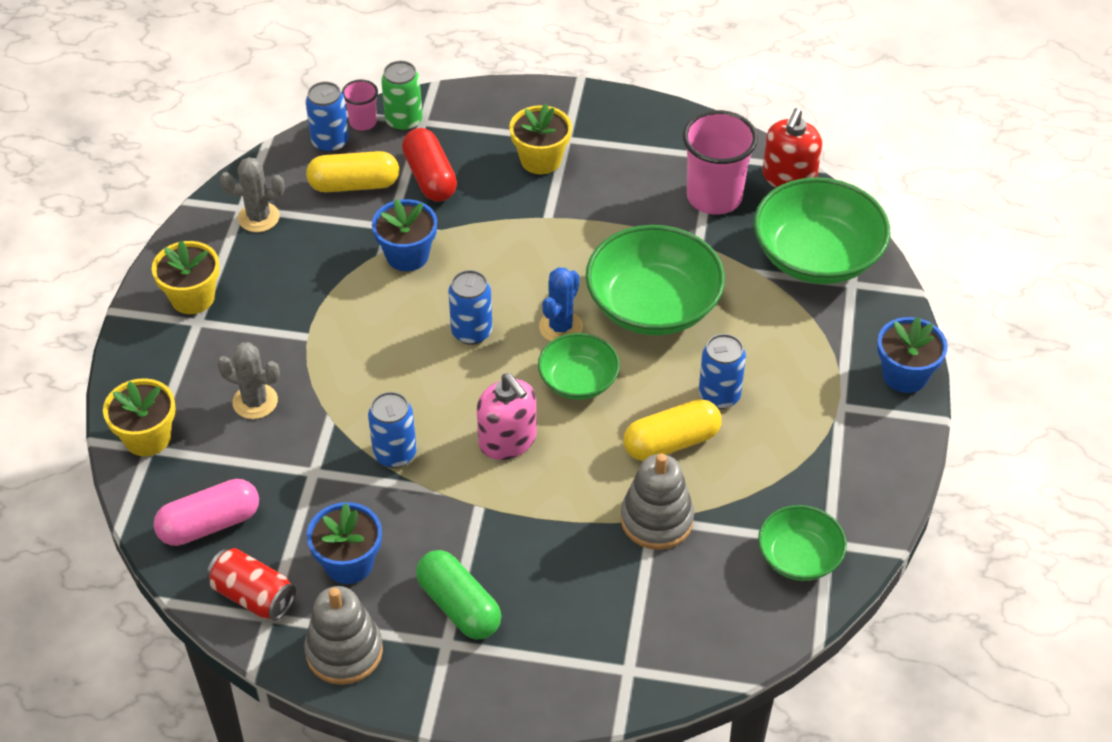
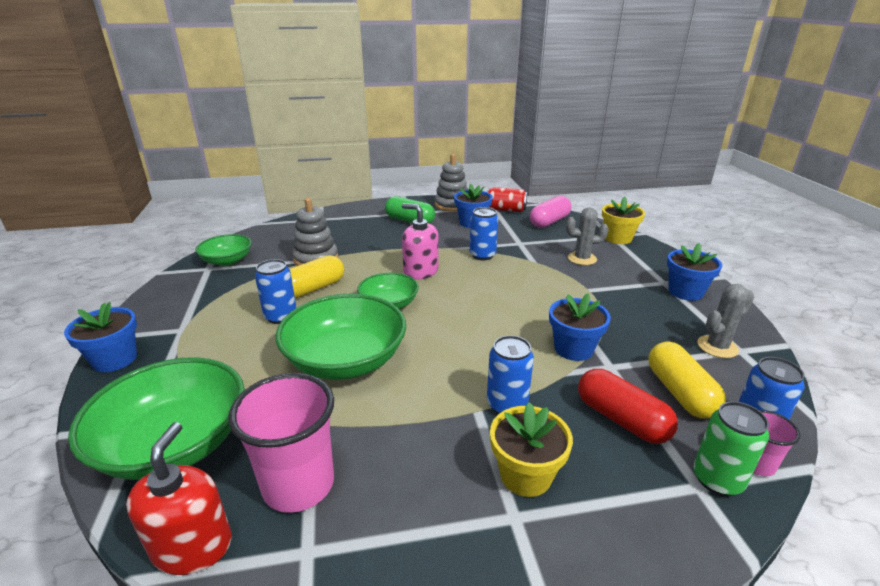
camera: 160 degrees right, 20 degrees down
yellow flower pot [152,241,220,314] -> blue flower pot [667,243,722,301]
yellow capsule [306,151,399,192] -> yellow capsule turned 75 degrees counterclockwise [649,342,726,419]
blue can [448,270,493,345] -> blue can moved to [487,335,534,414]
blue cactus [539,267,583,341] -> none

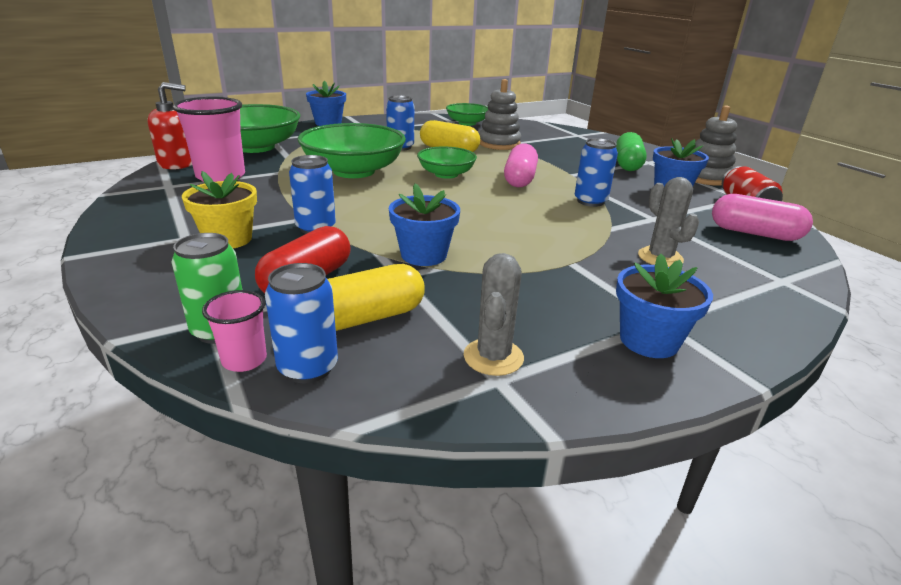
camera: 70 degrees right, 0 degrees up
pink soap dispenser [402,203,439,280] -> pink capsule [504,143,538,187]
yellow flower pot [602,197,645,244] -> none
grey cactus [698,284,754,358] -> grey cactus turned 60 degrees clockwise [464,253,524,376]

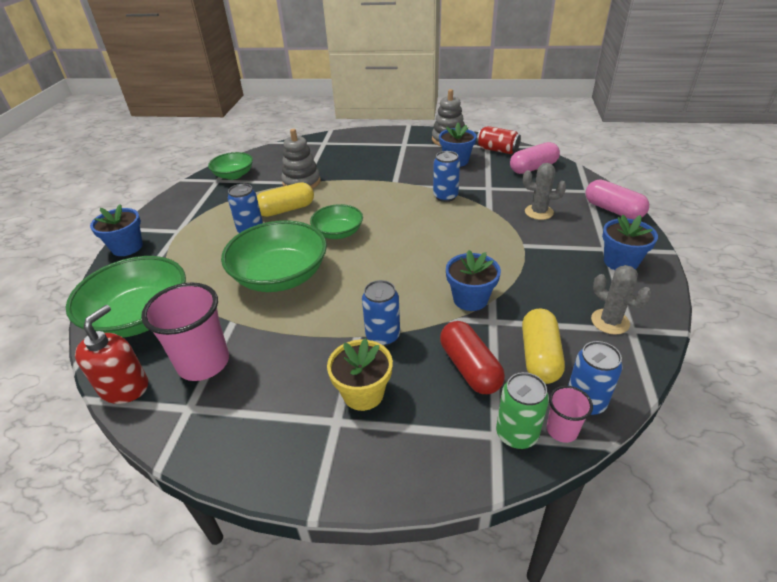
camera: 50 degrees left, 10 degrees up
pink capsule [504,143,538,187] -> pink capsule moved to [585,179,649,219]
green capsule [616,132,647,171] -> none

